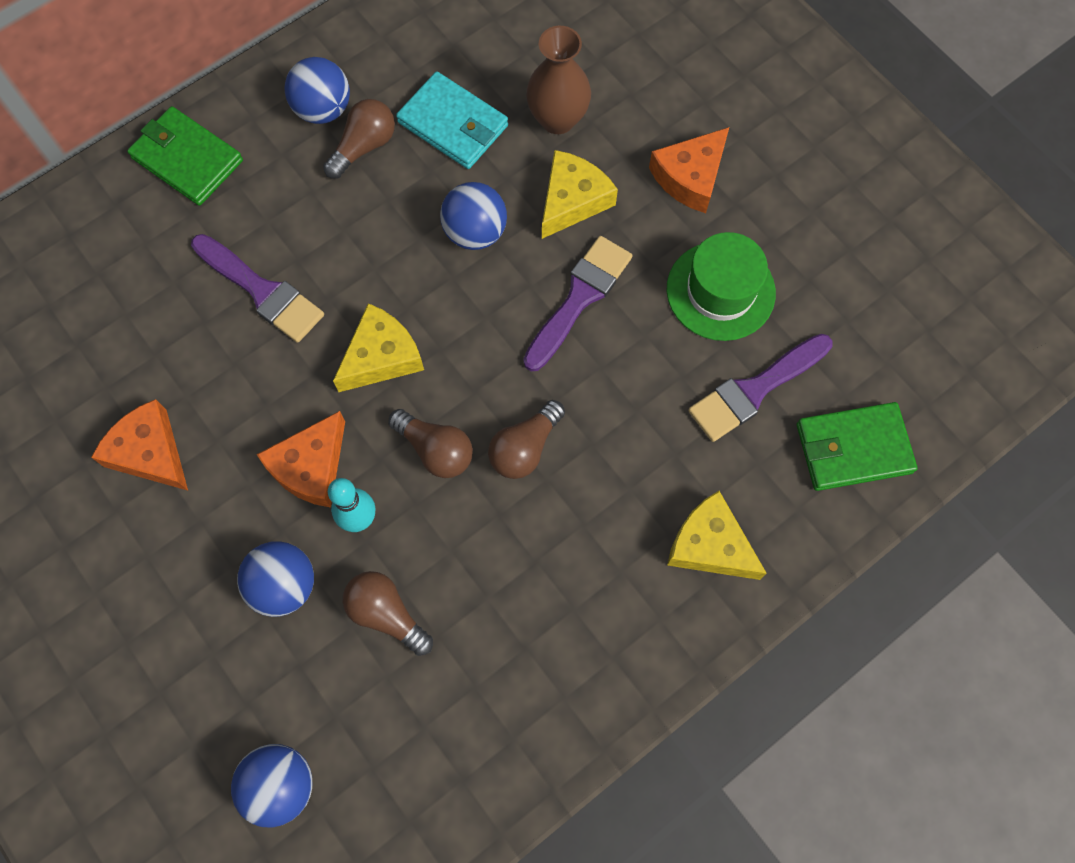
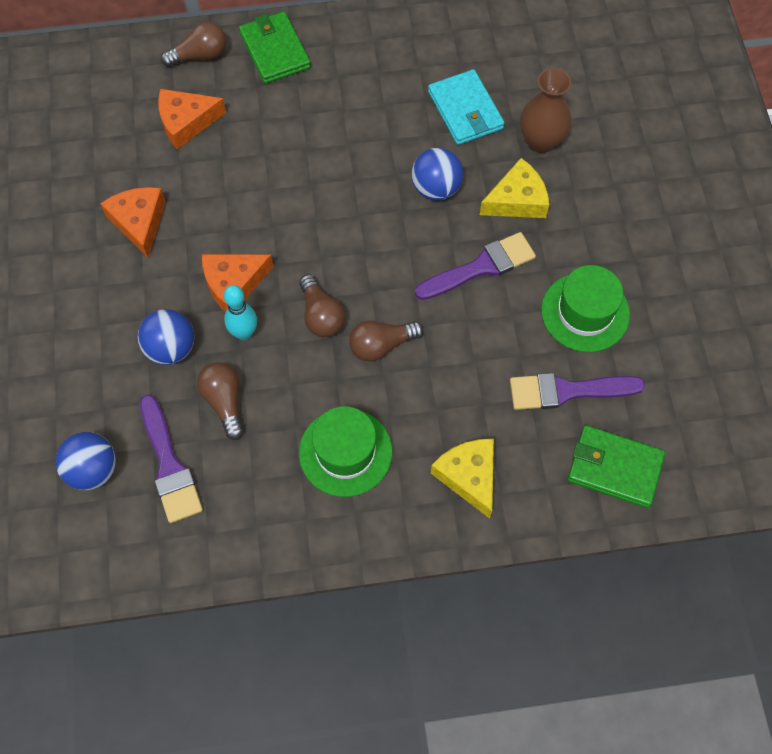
camera: 30 degrees right, 5 degrees down
purple brush [191,234,324,343] -> purple brush moved to [140,395,203,523]
blue ball [284,57,350,124] -> none
brown light bulb [323,99,395,179] -> brown light bulb moved to [161,22,226,67]
yellow cheese [333,303,424,392] -> none
orange cheese [649,127,729,213] -> orange cheese moved to [158,89,226,149]
none -> green hat [299,406,392,497]

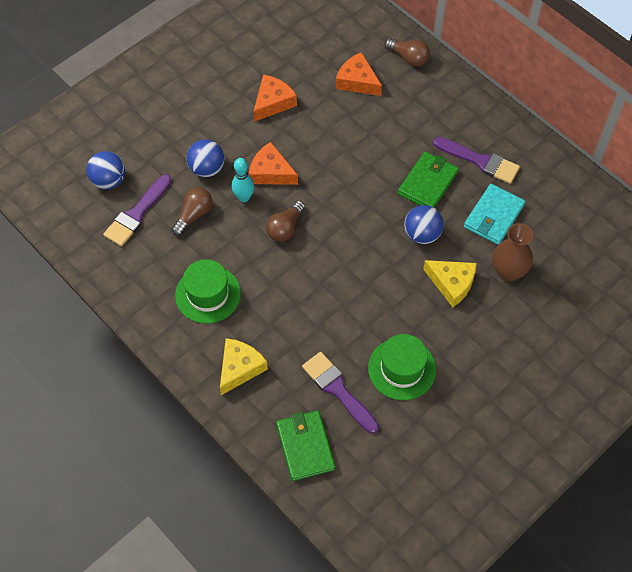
camera: 55 degrees right, 5 degrees down
green wallet [239,11,311,84] -> green wallet moved to [398,152,458,208]
brown light bulb [349,321,423,362] -> none
purple brush [415,232,536,300] -> purple brush moved to [433,137,520,184]

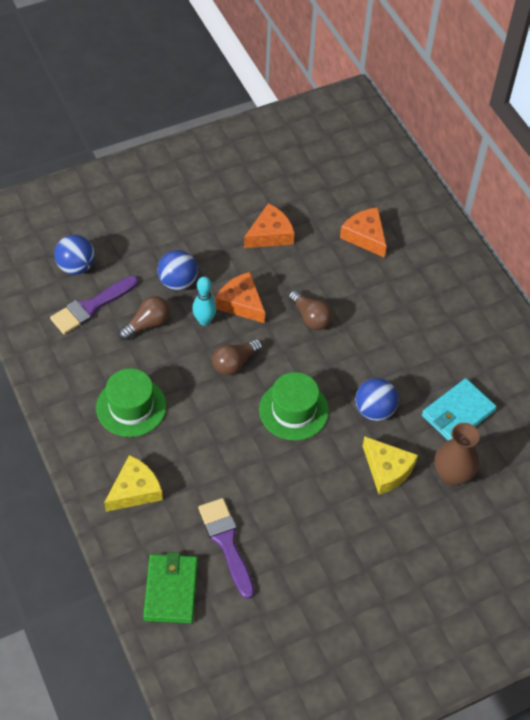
camera: 15 degrees right, 5 degrees down
green hat [368,334,436,400] -> green hat moved to [259,372,329,441]
brown light bulb [385,38,430,67] -> brown light bulb moved to [288,290,333,330]
green wallet [398,152,458,208] -> none
purple brush [433,137,520,184] -> none

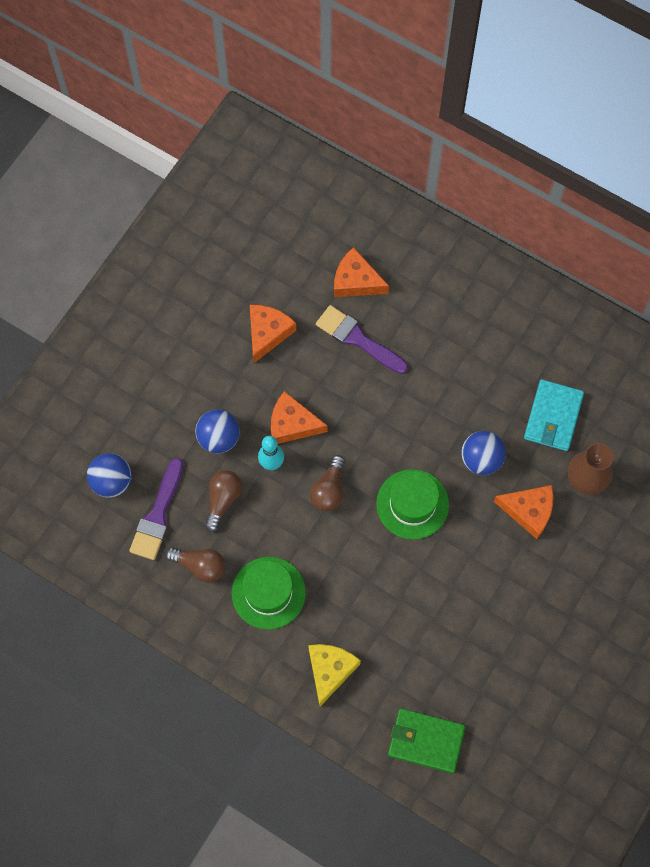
camera: 30 degrees left, 15 degrees up
green wallet [143,552,198,624] -> green wallet turned 45 degrees counterclockwise [388,708,465,773]
purple brush [198,498,254,599] -> purple brush moved to [316,305,408,374]
brown light bulb [288,290,333,330] -> brown light bulb moved to [165,547,225,583]
yellow cheese [362,436,418,494] -> orange cheese [494,485,554,539]

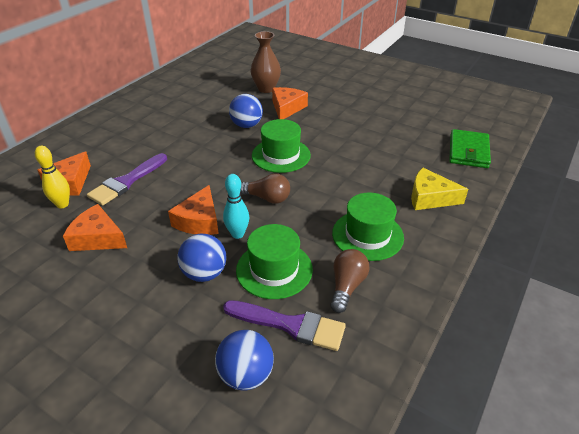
camera: 90 degrees left, 30 degrees down
brown light bulb [205,470,242,532] -> green hat [236,224,313,299]
turquoise wallet [524,379,584,451] -> none
none -> yellow bowling pin [35,146,70,208]

